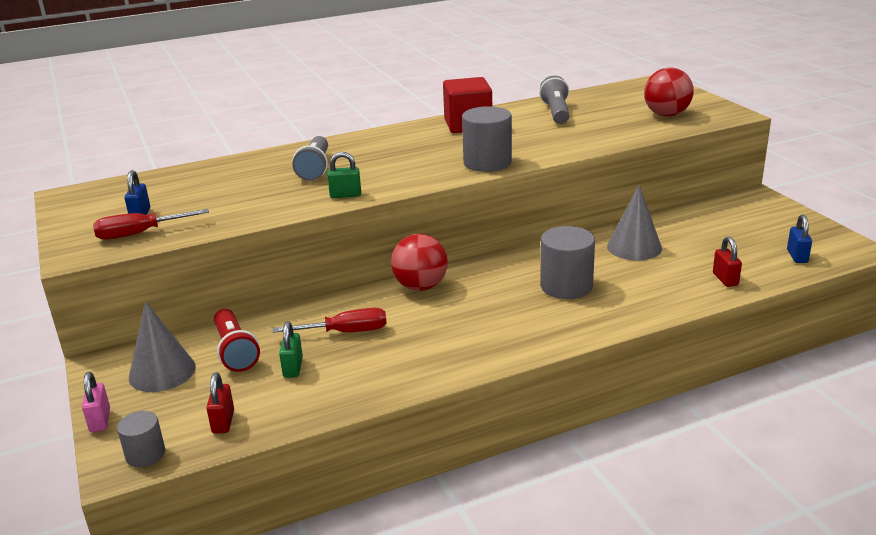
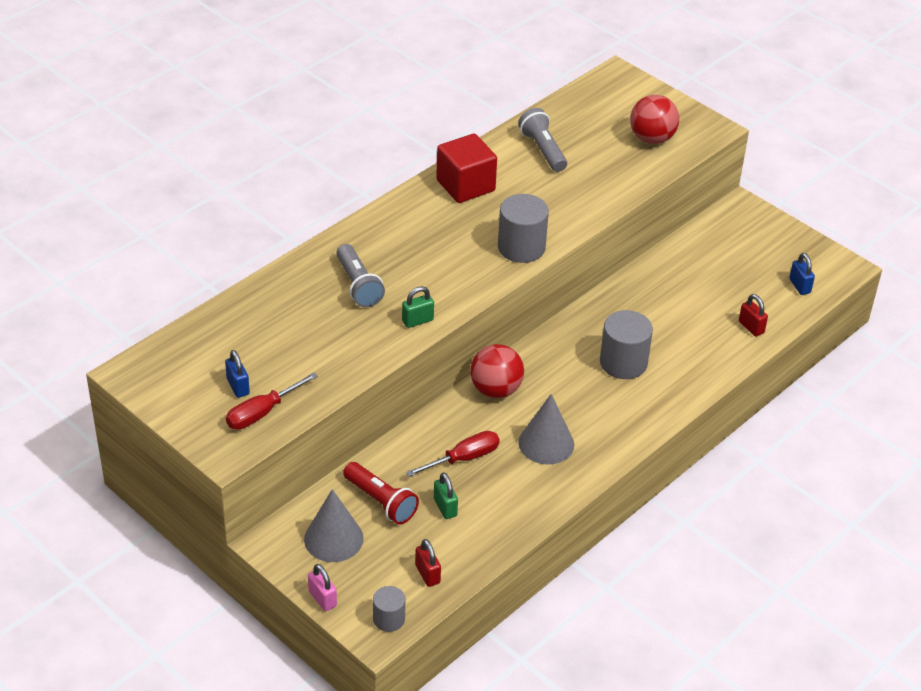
camera: 25 degrees left, 15 degrees up
grey cone [607,185,662,260] -> grey cone moved to [518,394,574,465]

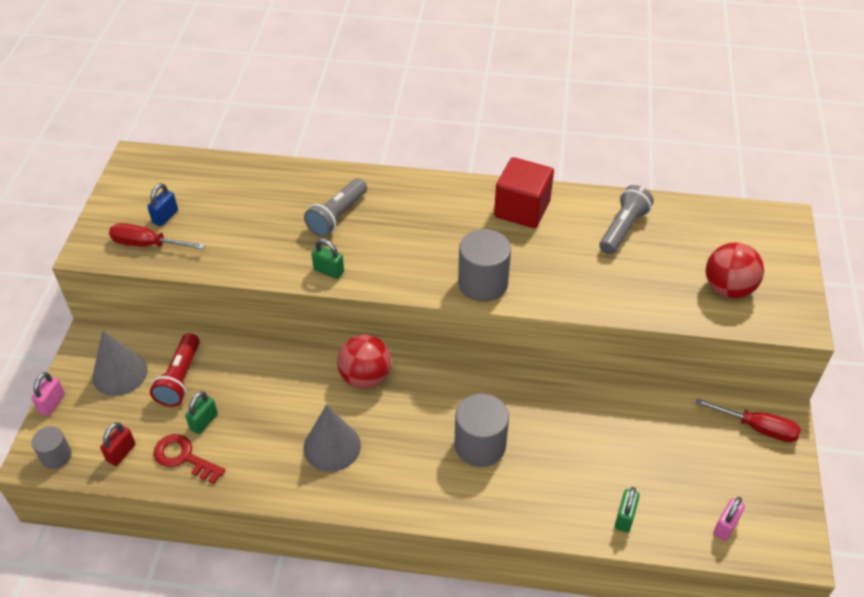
camera: 55 degrees right, 5 degrees up
red screwdriver [406,431,500,477] -> red screwdriver moved to [695,398,801,442]
red padlock [739,294,768,337] -> green padlock [615,487,640,532]
blue padlock [789,253,815,295] -> pink padlock [713,497,745,541]
none -> red key [153,434,226,484]

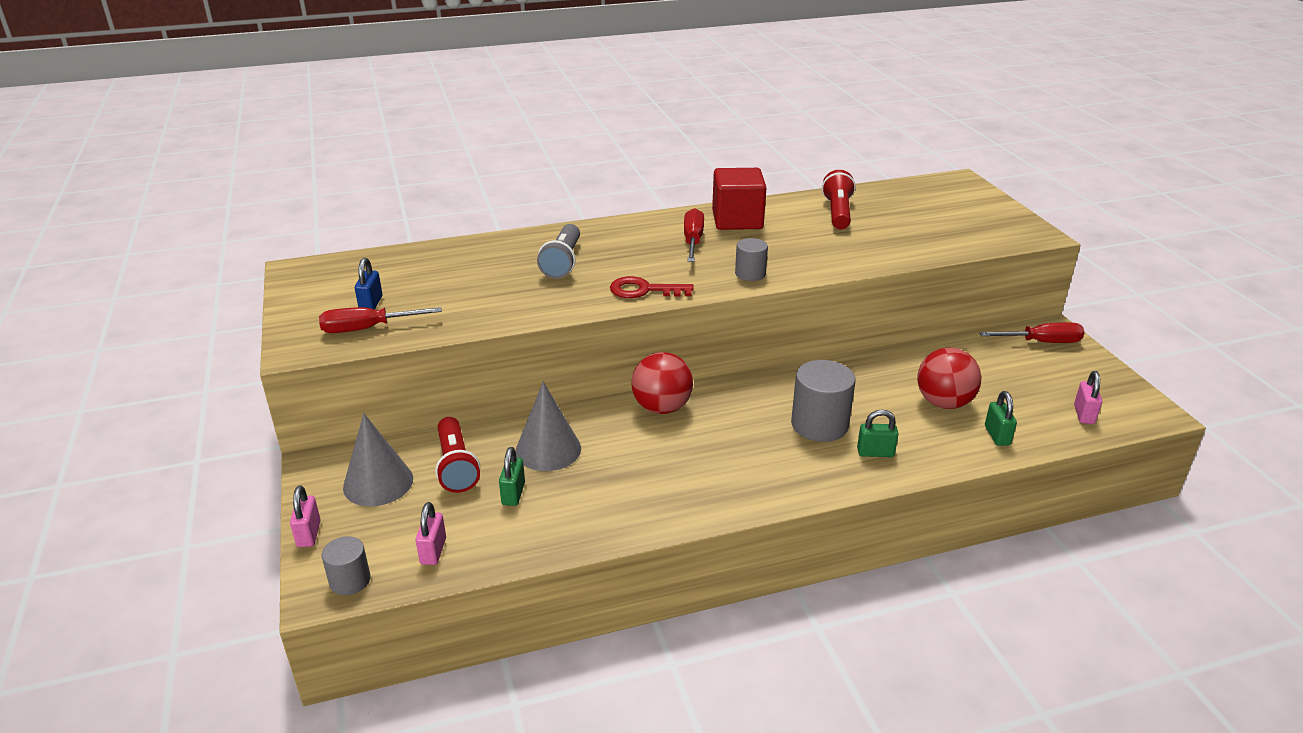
camera: 25 degrees left, 15 degrees down
red padlock [100,422,136,466] -> pink padlock [416,502,446,565]
red key [153,434,226,484] -> red key moved to [610,276,694,298]
grey cone [303,405,361,472] -> grey cone moved to [516,382,581,471]
green padlock [312,239,344,279] -> green padlock moved to [857,410,898,457]
grey cylinder [458,229,511,302] -> grey cylinder [735,238,768,281], size x0.58
grey flashlight [599,185,654,254] -> red flashlight [822,170,856,229]
red ball [706,242,764,298] -> red ball moved to [917,348,982,409]
none -> red screwdriver [684,208,704,262]

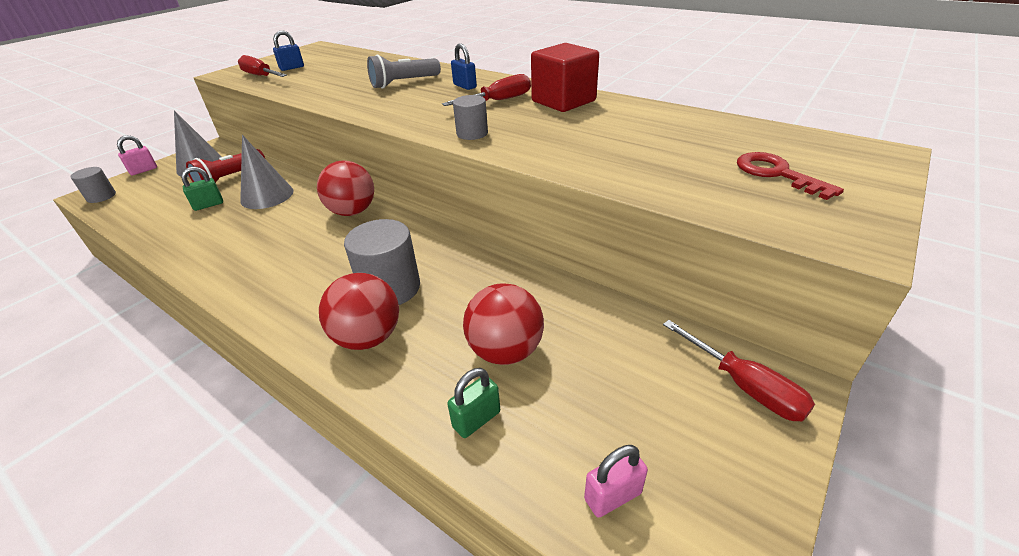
camera: 55 degrees right, 5 degrees up
pink padlock [416,502,446,565] -> none
red key [610,276,694,298] -> red key moved to [737,152,844,200]
red flashlight [822,170,856,229] -> none
green padlock [857,410,898,457] -> red ball [319,273,399,350]
none -> blue padlock [451,43,477,90]

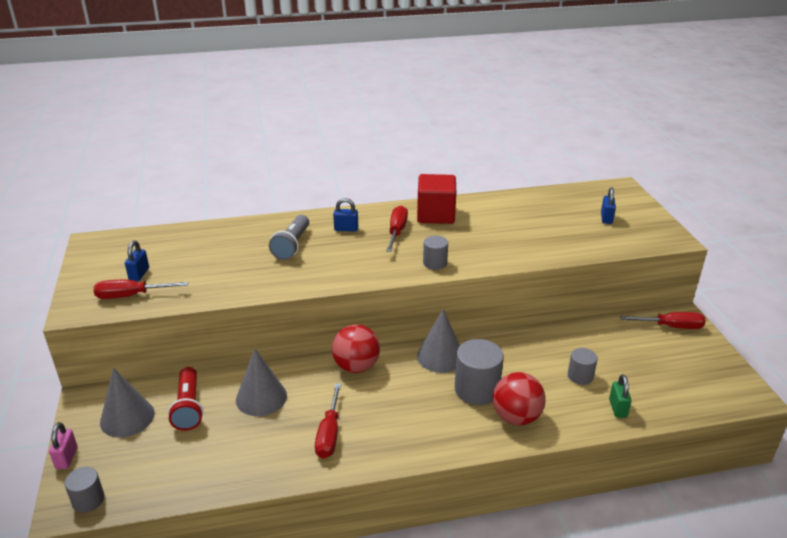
camera: 50 degrees left, 5 degrees down
green padlock [181,167,223,211] -> none
red ball [463,283,544,365] -> grey cylinder [568,348,598,385]
pink padlock [584,445,648,518] -> none
red key [737,152,844,200] -> blue padlock [601,187,616,224]
none -> red screwdriver [315,384,341,459]
none -> grey cone [417,309,460,373]

